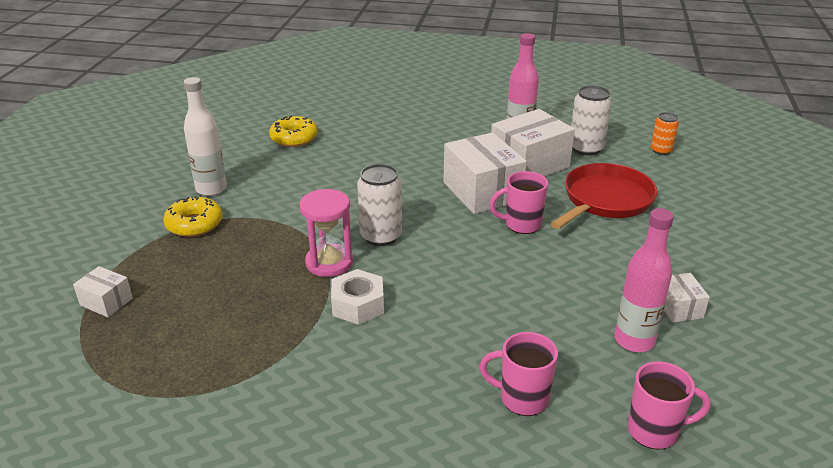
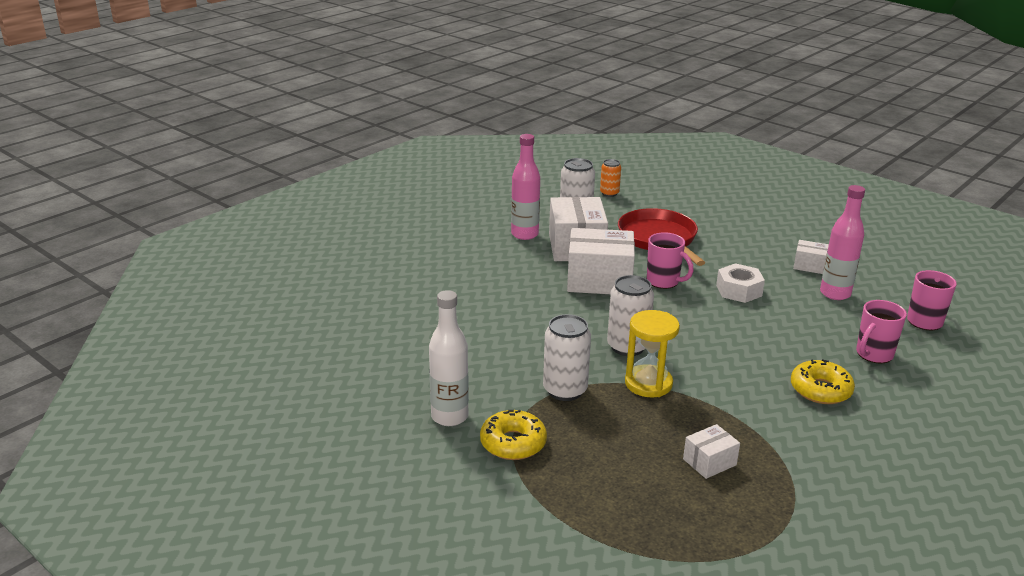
camera: 60 degrees left, 5 degrees down
white box [73,266,133,317] -> white box moved to [683,424,740,479]
yellow donut [269,116,318,147] -> yellow donut moved to [791,359,855,404]
pink hourglass [299,189,353,277] -> yellow hourglass [625,310,680,397]
white nut [331,269,384,325] -> white nut moved to [716,263,765,303]
pink mug [489,171,548,234] -> pink mug turned 75 degrees counterclockwise [647,232,694,289]
none -> white can [543,314,591,401]

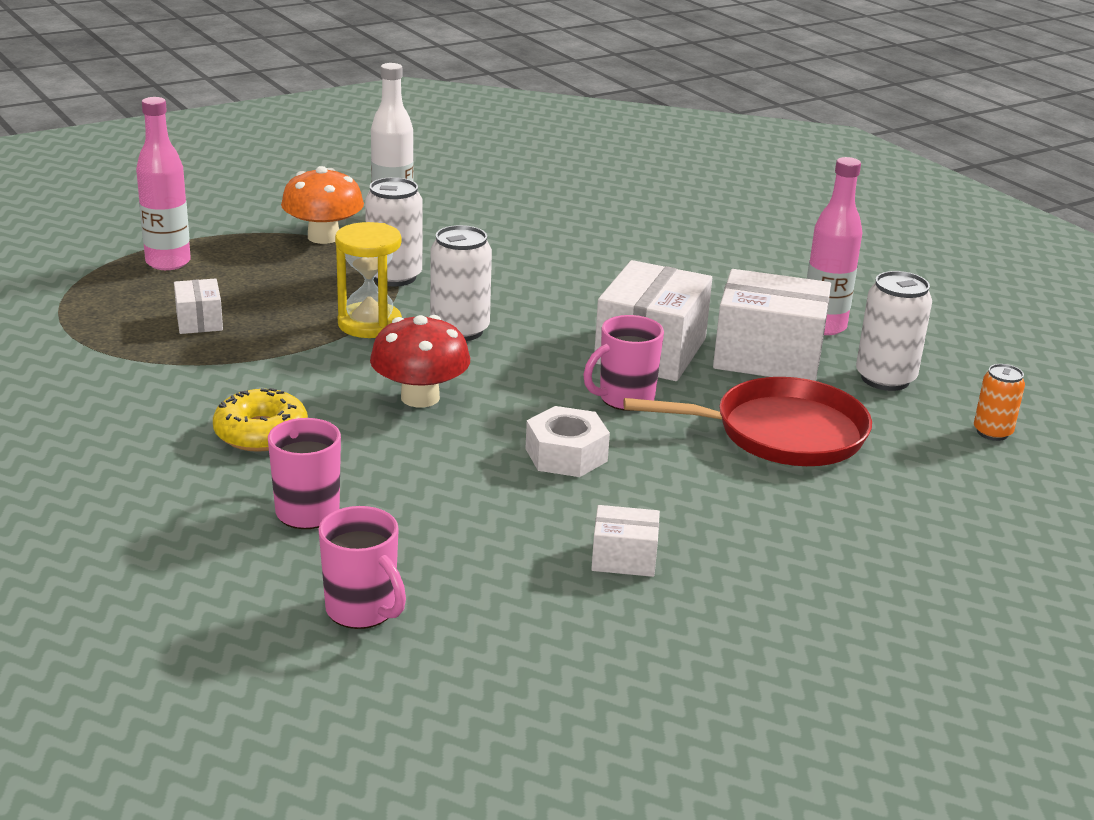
camera: 105 degrees right, 0 degrees up
yellow donut [480,410,547,460] -> orange mushroom [281,166,364,244]
white box [793,240,829,274] -> white box turned 60 degrees clockwise [591,505,660,577]
pink bottle [820,185,865,300] -> pink bottle moved to [136,97,191,270]
none -> red mushroom [370,315,470,408]

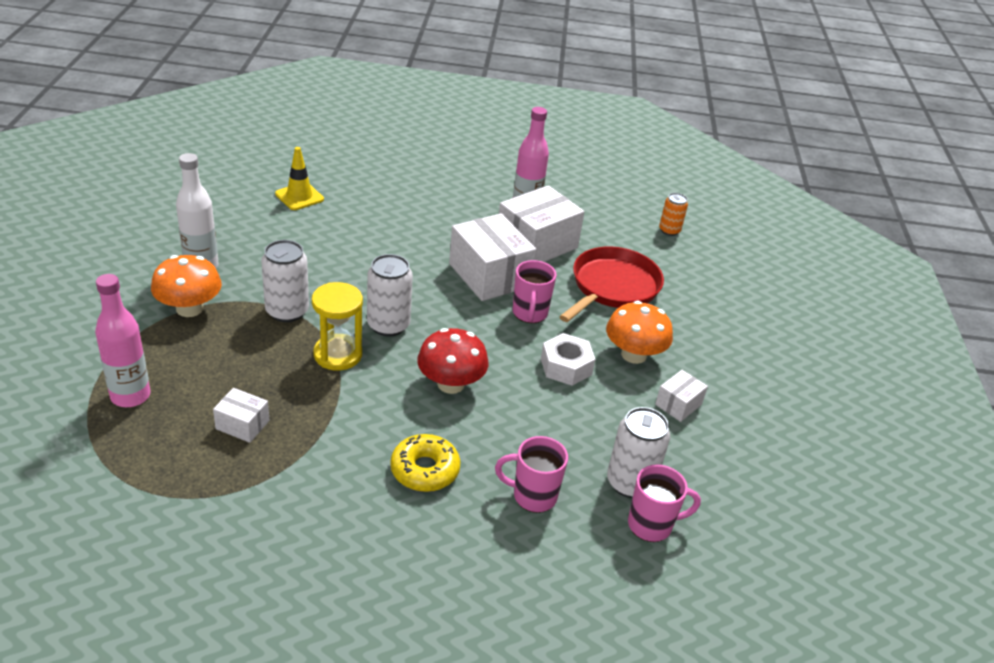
camera: 55 degrees left, 10 degrees up
white can [856,271,932,391] -> white can moved to [607,407,670,498]
none -> yellow traffic cone [275,147,324,210]
none -> orange mushroom [606,301,673,364]

